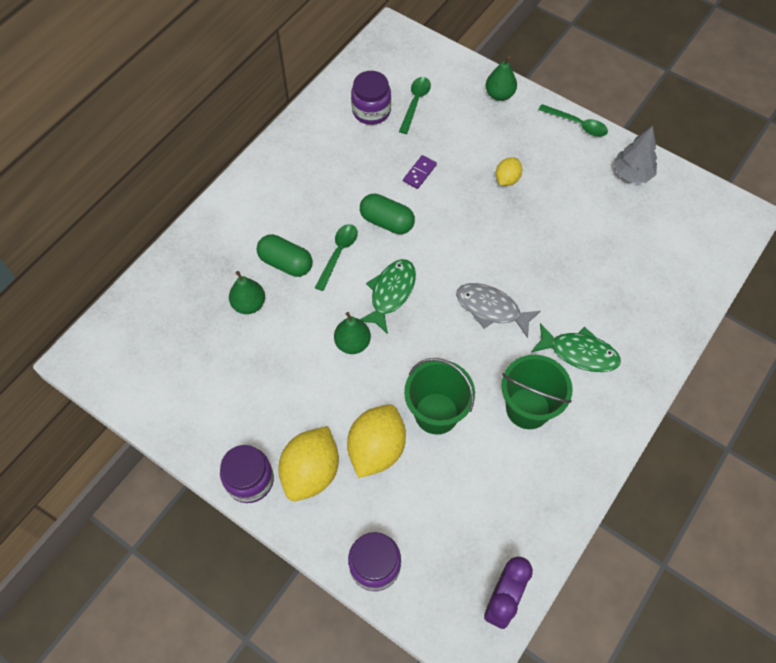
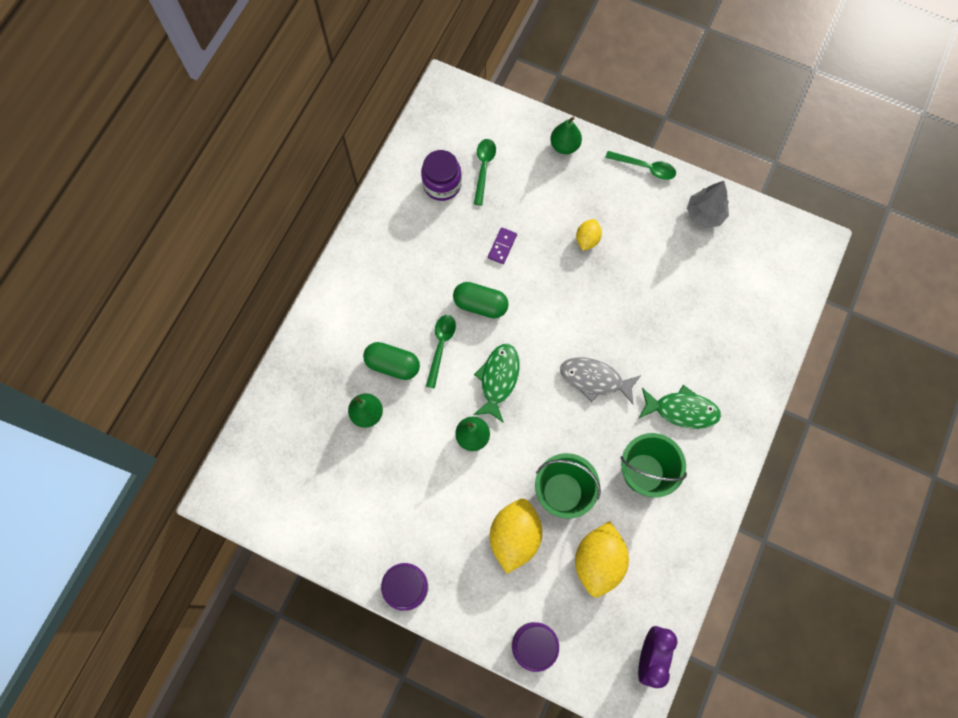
camera: 10 degrees left, 10 degrees up
yellow lemon [278,426,339,501] -> yellow lemon moved to [575,521,629,597]

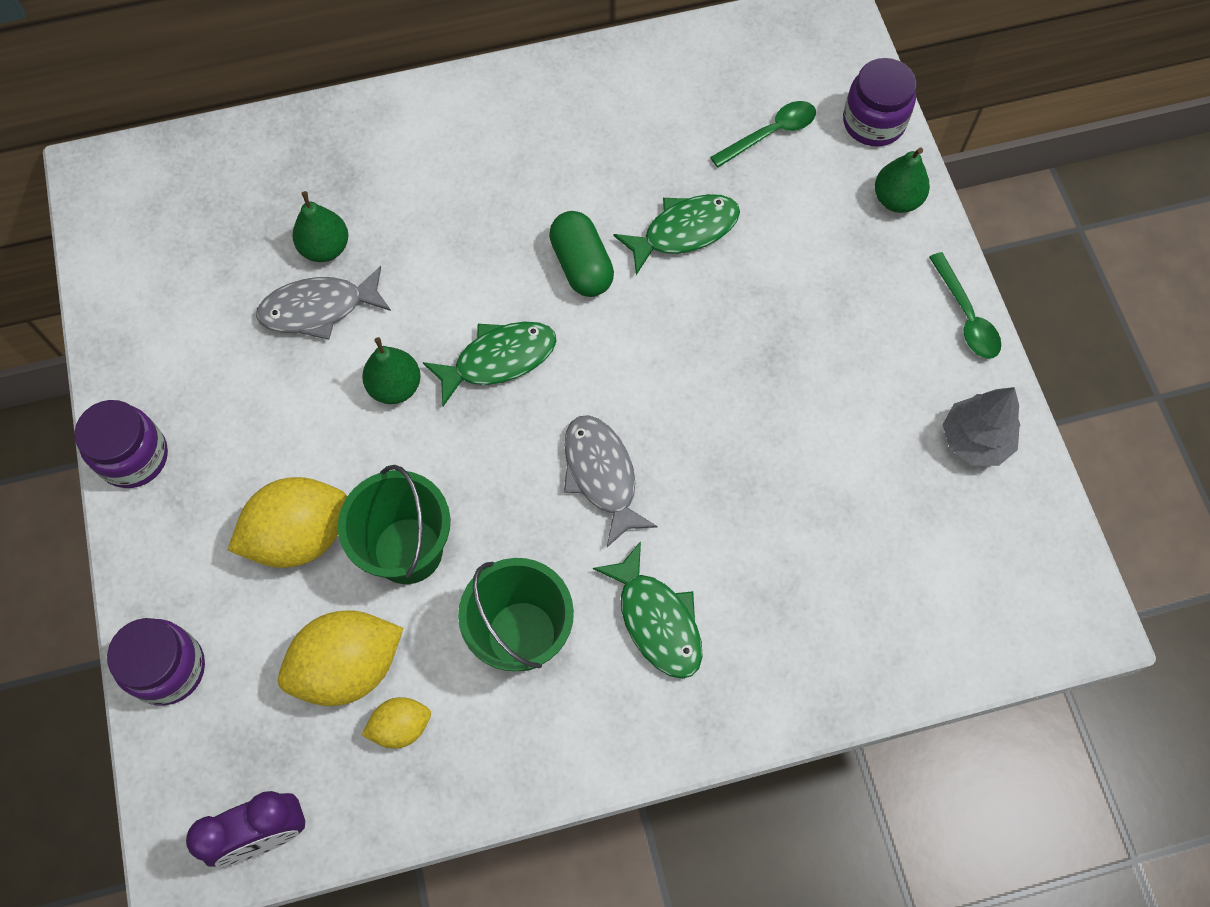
camera: 50 degrees right, 5 degrees down
green capsule [363,342,420,380] -> none
purple jar [421,150,462,201] -> purple jar moved to [843,58,917,147]
green spoon [426,315,456,389] -> none
purple domino [488,227,517,264] -> green fish [614,194,740,275]
yellow lemon [576,219,602,251] -> yellow lemon moved to [362,697,431,749]
none -> grey fish [256,266,391,340]

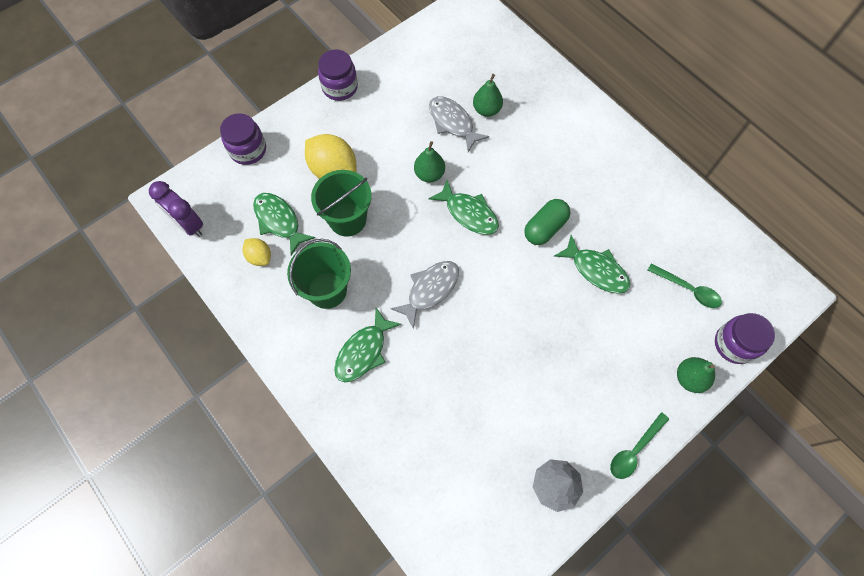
camera: 65 degrees right, 0 degrees up
yellow lemon [278,610,403,706] -> green fish [253,193,315,255]

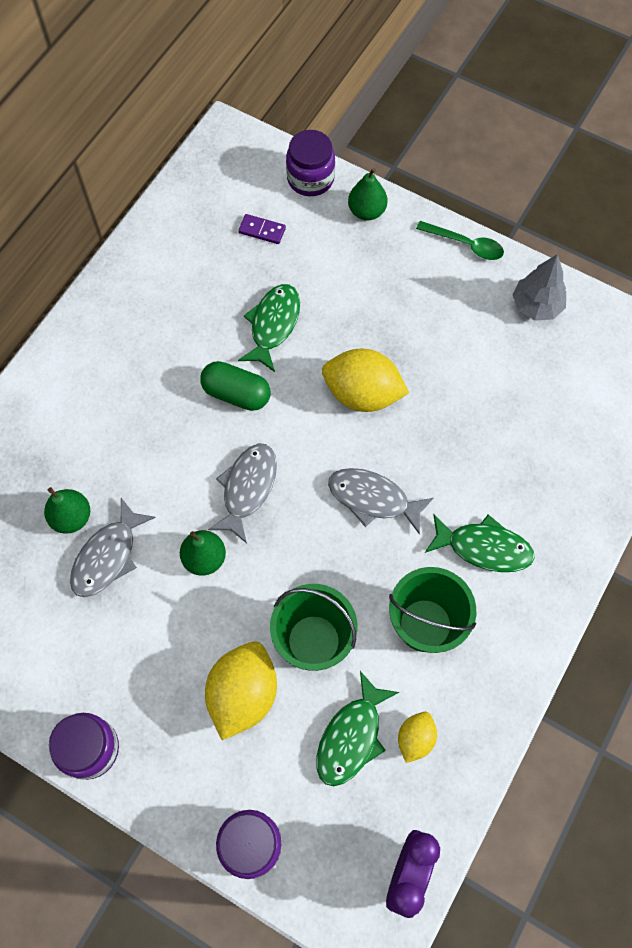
camera: 110 degrees left, 0 degrees up
green fish [428,180,499,235] -> grey fish [208,444,277,543]
green spoon [648,263,722,308] -> purple domino [238,214,286,244]
none -> yellow lemon [322,348,409,412]

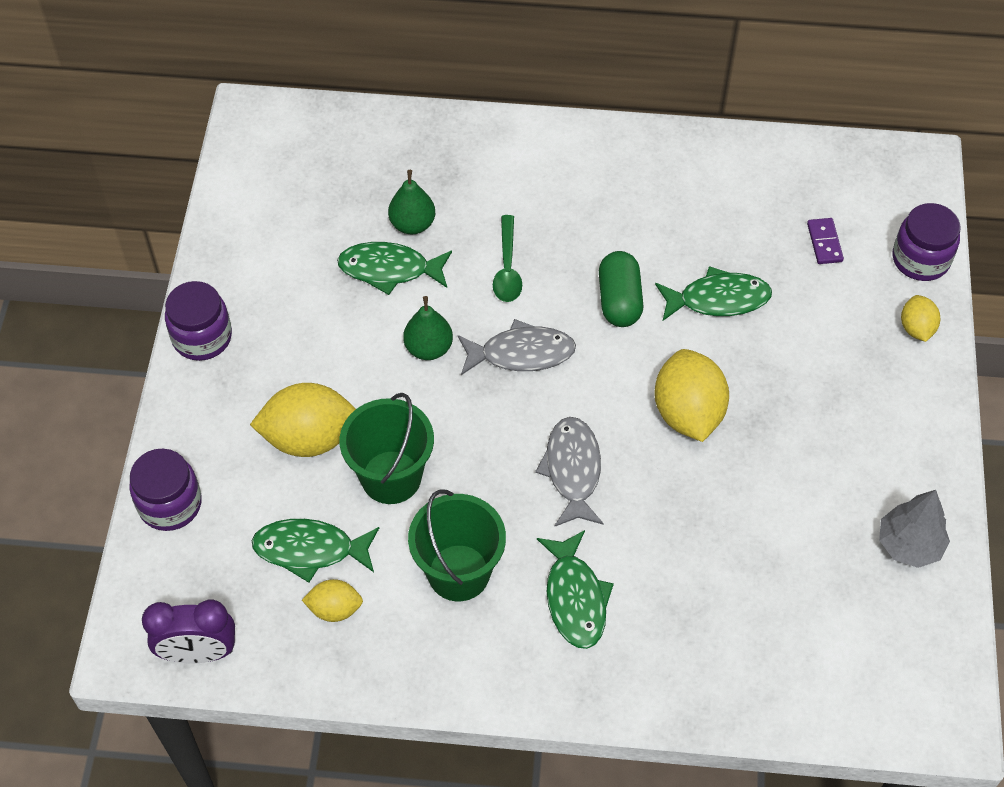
camera: 65 degrees right, 10 degrees down
grey fish [70,498,156,597] -> green fish [337,242,452,295]
green pear [348,168,388,220] -> yellow lemon [901,295,940,342]
green spoon [416,221,504,260] -> green spoon moved to [493,215,522,302]

